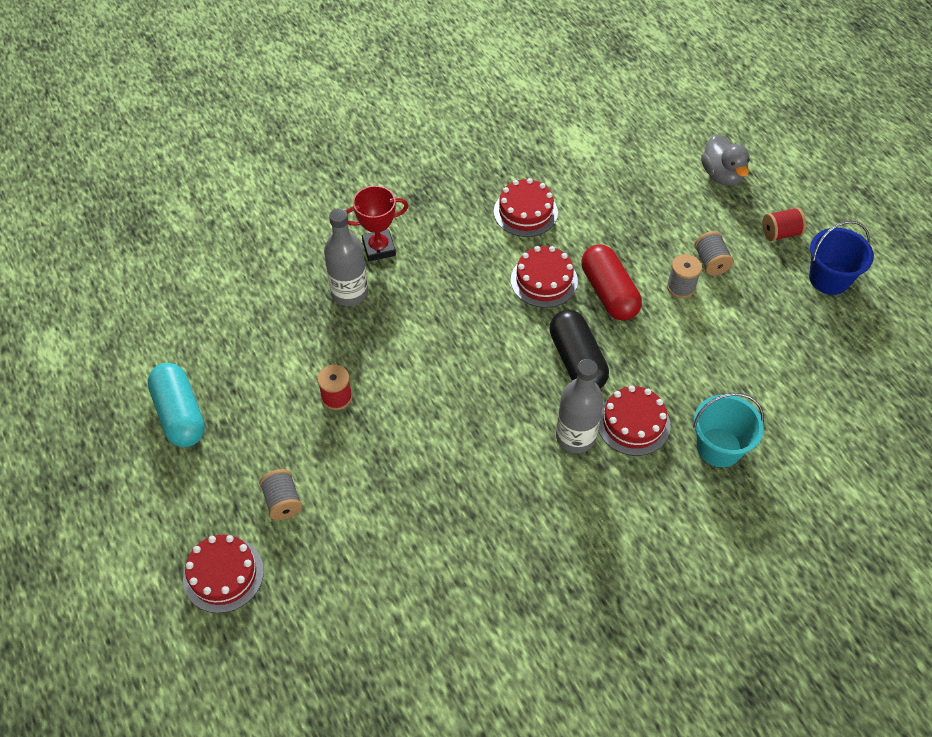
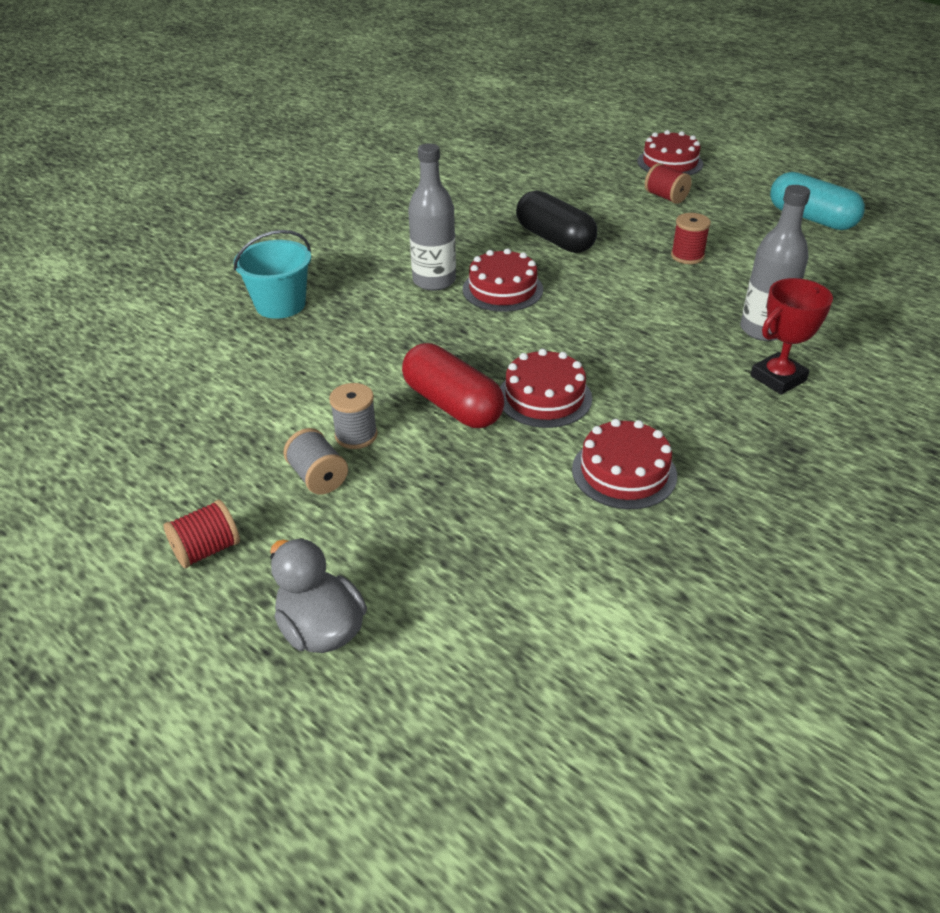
camera: 160 degrees right, 15 degrees down
grey spool [259,469,302,520] -> red spool [645,163,692,204]
black capsule [549,310,609,388] -> black capsule moved to [516,190,597,253]
red cake [598,386,670,456] -> red cake moved to [463,248,543,312]
blue bucket [809,221,874,295] -> none

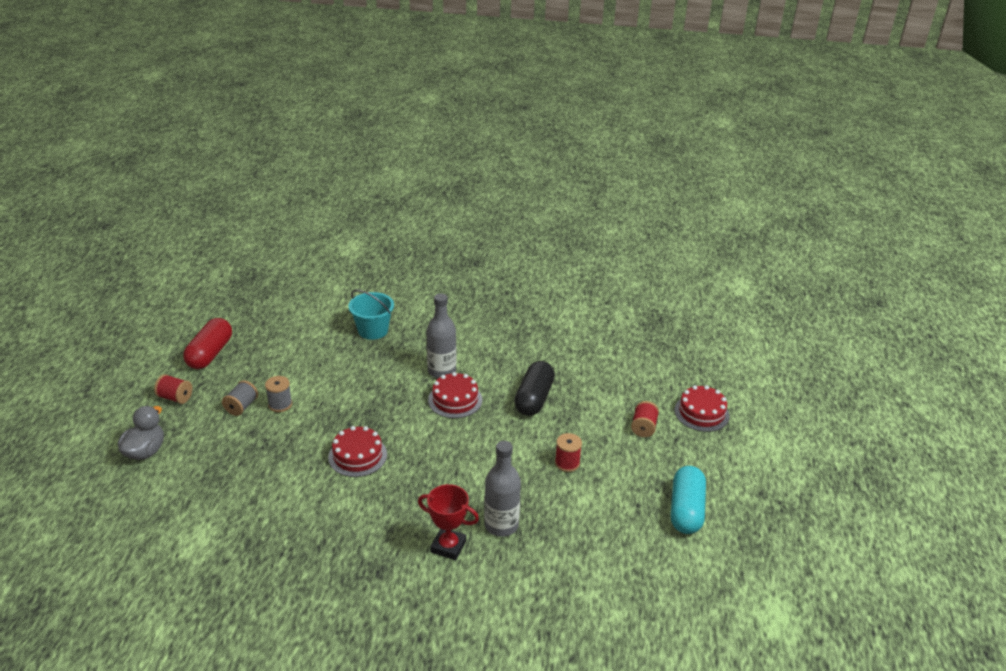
camera: 55 degrees right, 5 degrees down
red capsule [402,343,504,428] -> red capsule moved to [183,318,232,369]
red cake [572,419,677,509] -> none

